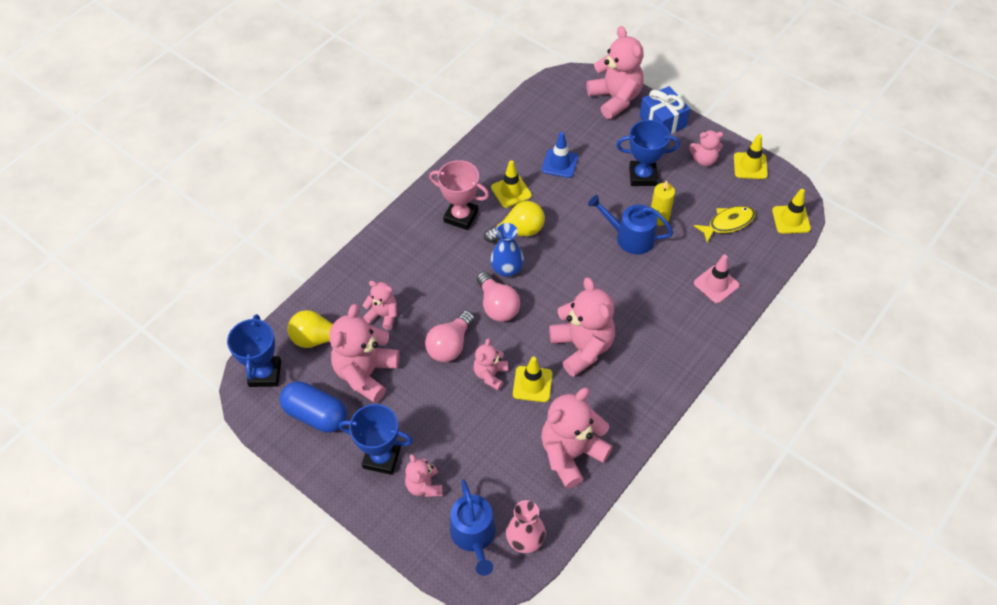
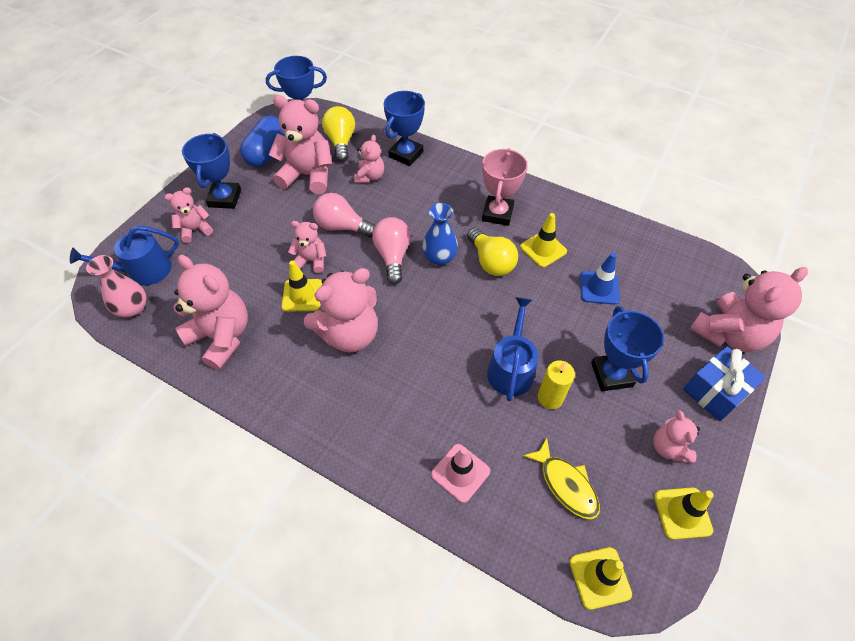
camera: 80 degrees right, 0 degrees up
pink light bulb [477,271,520,322] -> pink light bulb turned 120 degrees clockwise [372,217,411,284]
none -> blue trophy [384,91,425,166]

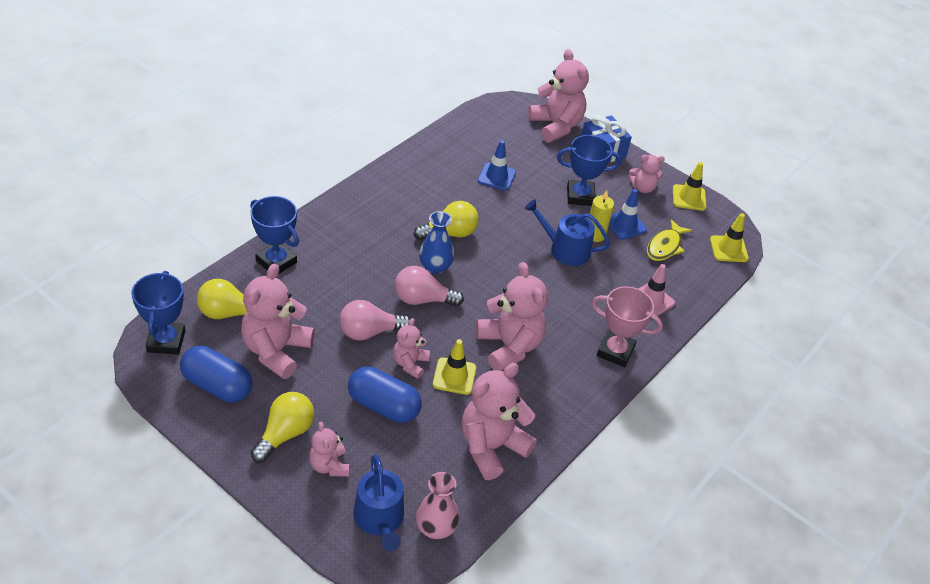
camera: 85 degrees left, 10 degrees down
blue trophy [182,133,241,209] -> yellow light bulb [251,392,314,463]
pink light bulb [313,193,376,238] -> pink light bulb turned 45 degrees clockwise [339,300,411,341]
pink teddy bear [354,135,384,183] -> none
pink trophy [482,148,528,226] -> pink trophy moved to [592,286,663,367]
yellow traffic cone [520,213,567,268] -> none
yellow fish [523,438,600,519] -> yellow fish turned 150 degrees clockwise [647,219,692,261]
none -> blue capsule [348,367,422,423]
none -> blue traffic cone [609,189,647,240]

